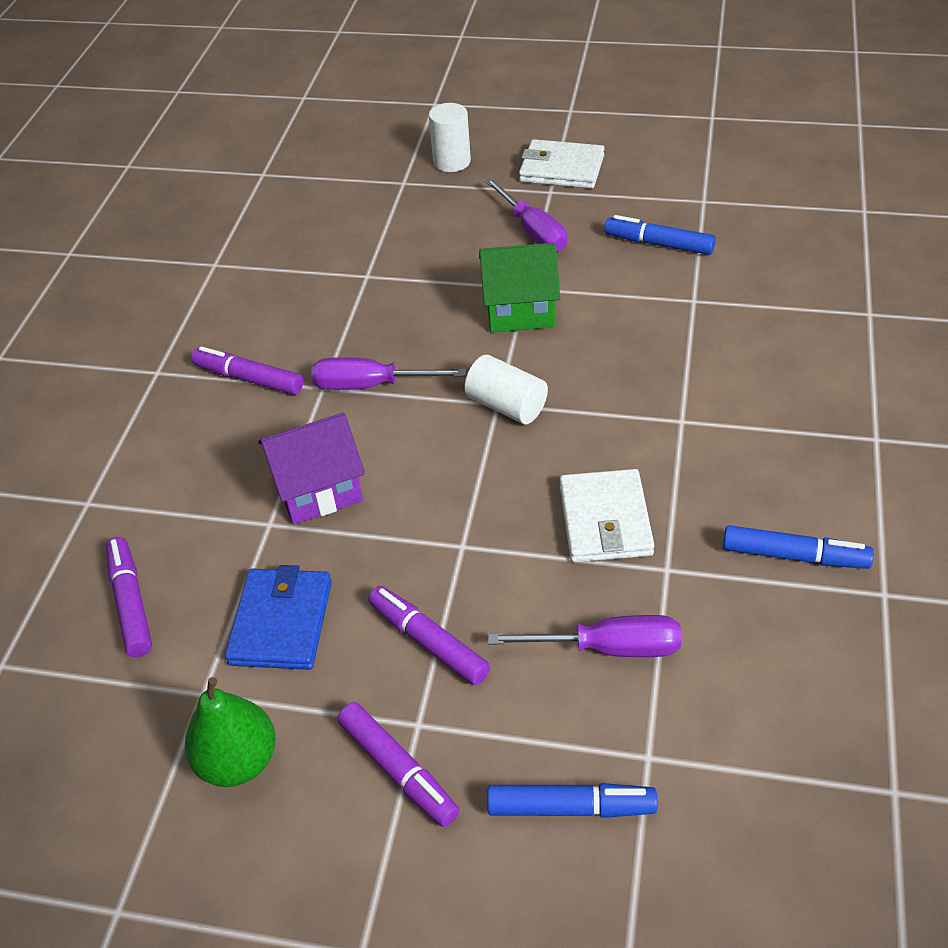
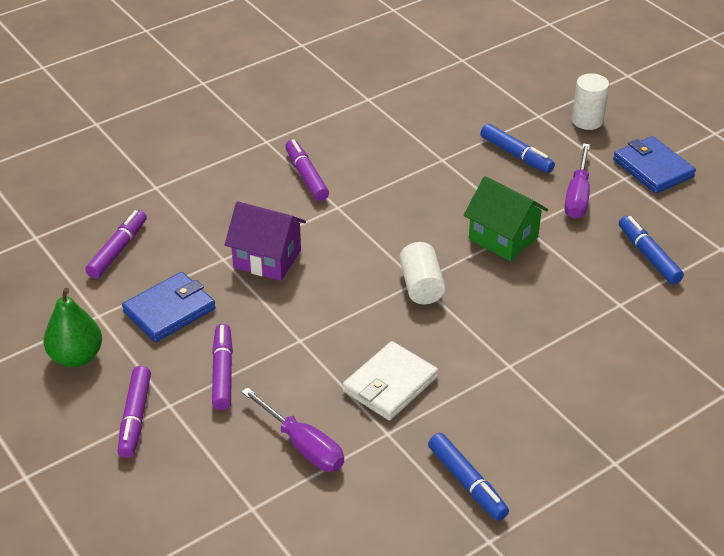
camera: 40 degrees right, 5 degrees down
purple screwdriver [311,357,467,390] -> none
blue marker [487,783,658,818] -> blue marker moved to [480,124,555,173]
white wallet [519,139,605,189] -> blue wallet [613,136,696,194]

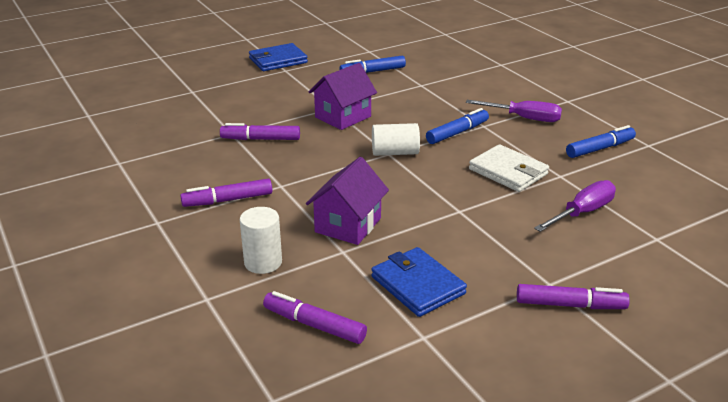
camera: 85 degrees left, 10 degrees down
green pear [44,288,102,367] -> none
purple marker [212,324,233,410] -> purple marker moved to [220,123,300,140]
green house [464,176,548,261] -> purple house [309,63,377,130]
blue marker [480,124,555,173] -> blue marker moved to [426,108,489,144]
purple screwdriver [564,143,590,219] -> purple screwdriver moved to [466,100,562,122]
white cylinder [572,73,609,130] -> white cylinder moved to [240,207,282,274]

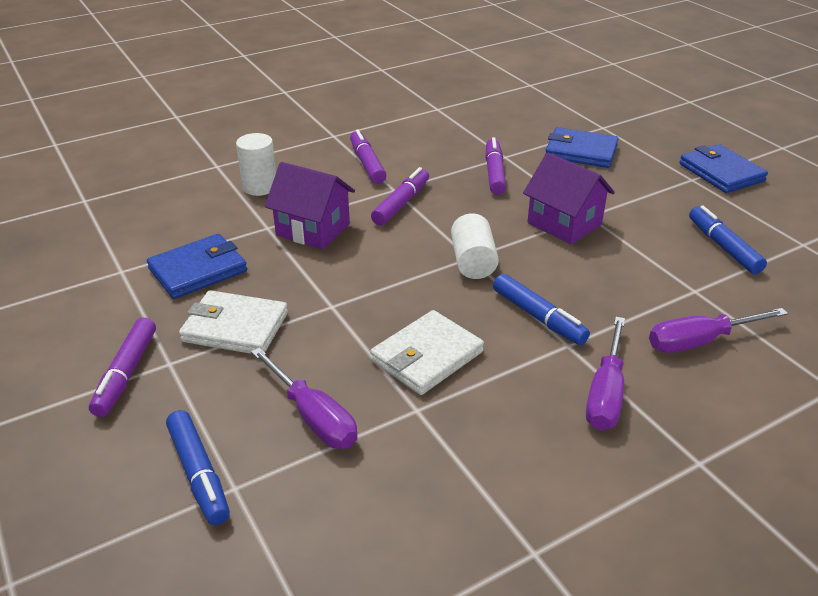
camera: 90 degrees right, 5 degrees up
purple marker [263,291,367,344] -> purple marker moved to [371,167,429,225]
blue marker [566,125,636,158] -> blue marker moved to [166,410,230,525]
none -> white wallet [179,290,288,354]
none -> blue wallet [546,127,618,168]
none -> purple screwdriver [649,308,788,353]

